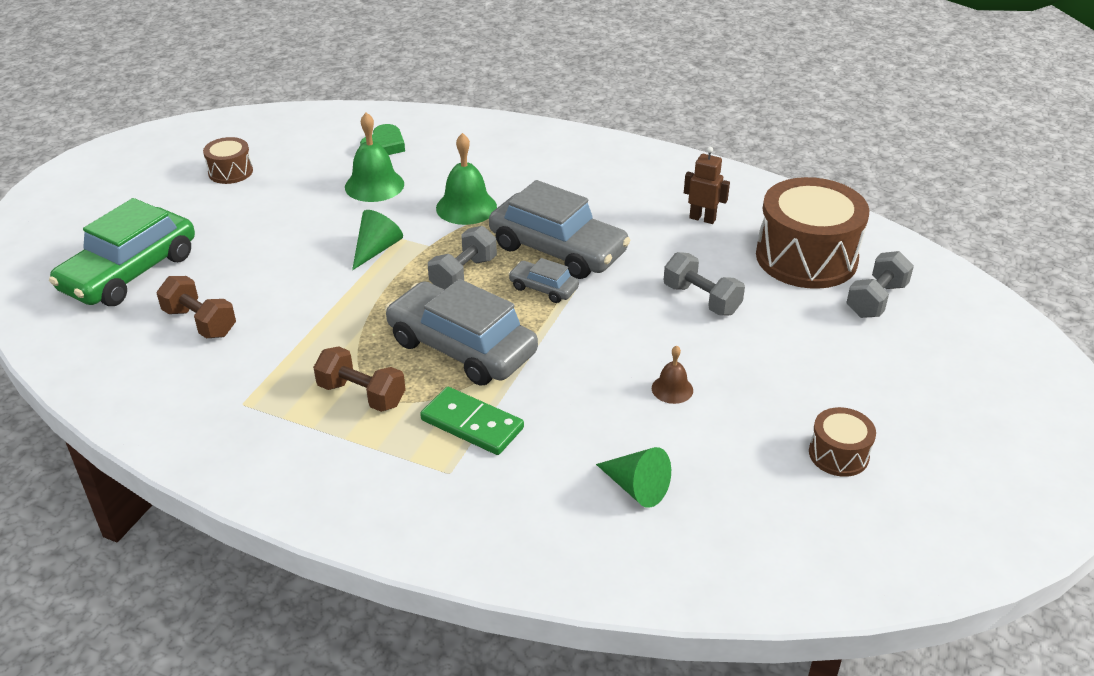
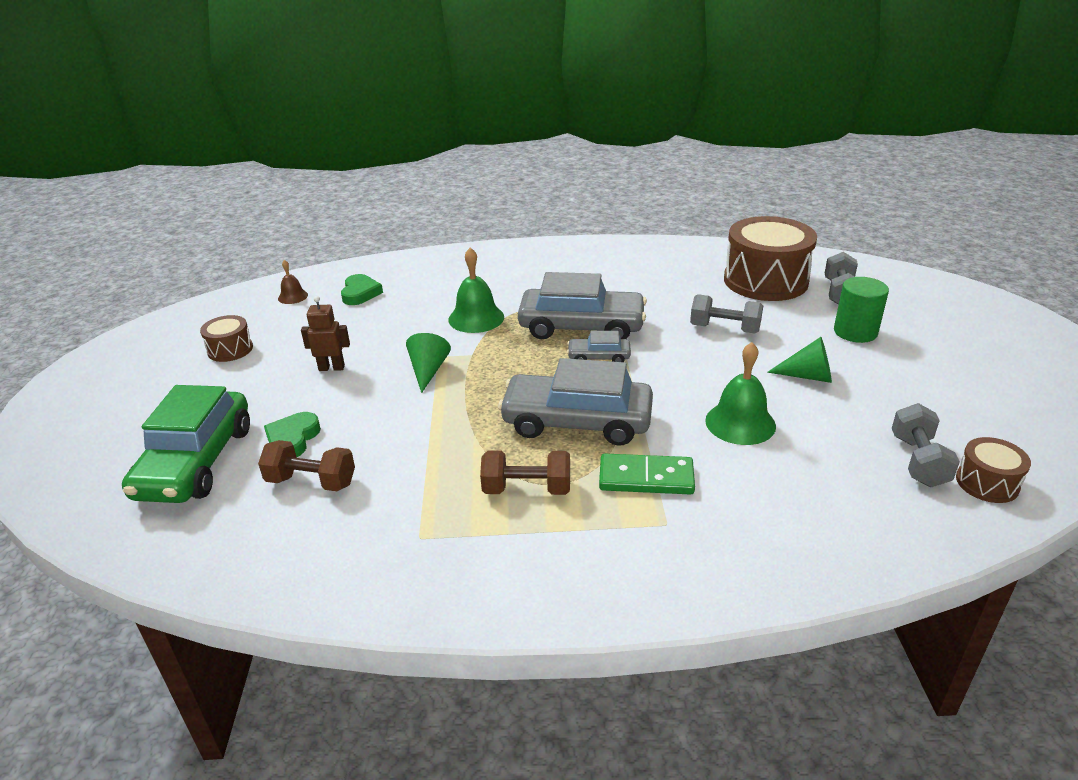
camera: 25 degrees left, 5 degrees down
green bell [345,112,404,202] -> green bell moved to [705,342,776,445]
grey dumbbell [428,226,497,290] -> grey dumbbell moved to [892,403,960,487]
green cone [596,447,671,508] -> green cone moved to [767,337,832,383]
brown bell [652,346,693,404] -> brown bell moved to [278,260,308,304]
brown robot [684,147,730,224] -> brown robot moved to [301,296,350,371]
brown drum [809,407,876,477] -> brown drum moved to [956,437,1031,503]
none -> green heart [264,412,321,457]
none -> green cylinder [834,277,889,343]

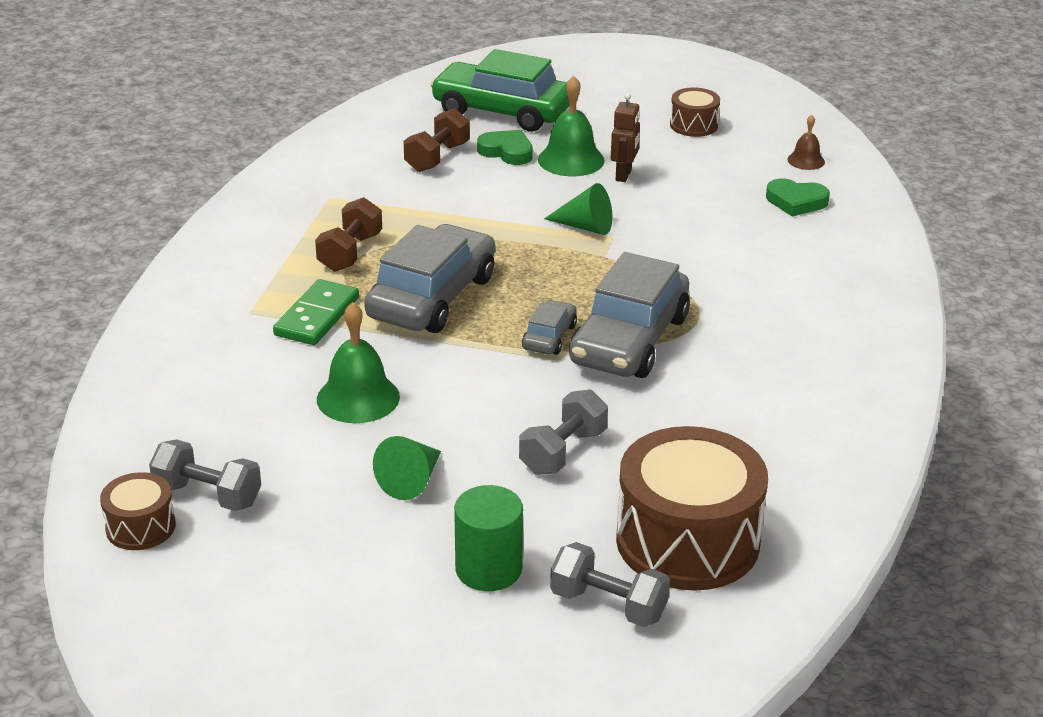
camera: 105 degrees right, 0 degrees up
green bell [449,247,504,333] -> green bell moved to [538,76,605,176]

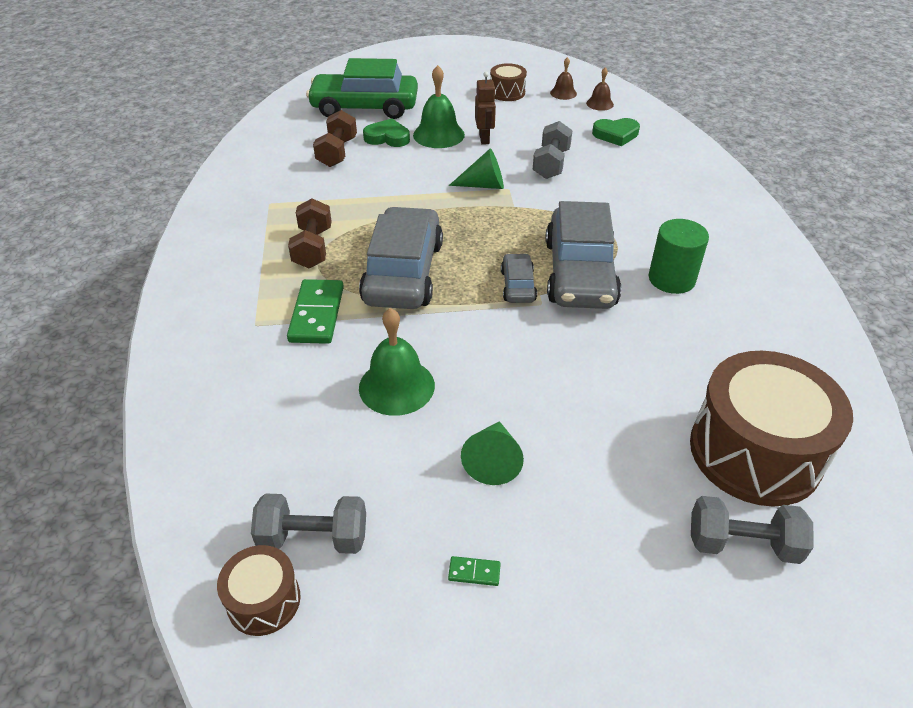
camera: 20 degrees left, 10 degrees up
green cylinder [454,485,523,591] -> green cylinder moved to [649,219,709,294]
grey dumbbell [519,389,608,475] -> grey dumbbell moved to [532,121,573,179]
none -> green domino [448,556,501,586]
none -> brown bell [550,57,577,100]

